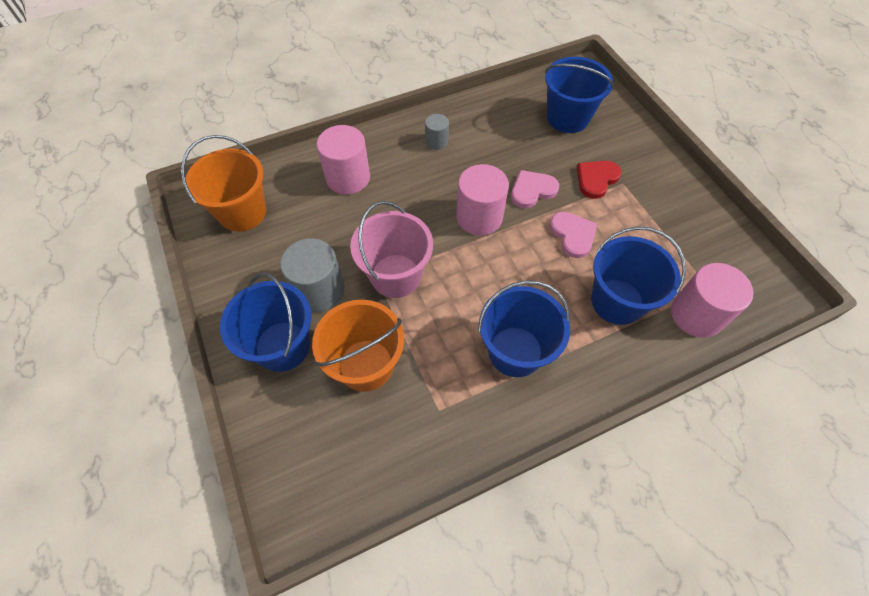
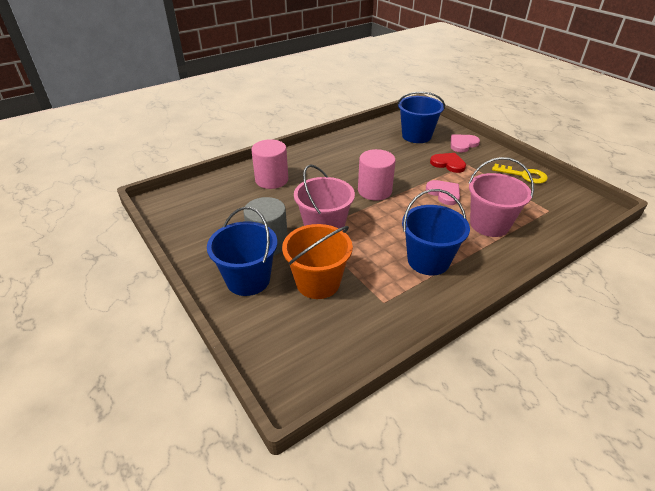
camera: 10 degrees left, 20 degrees down
orange bucket [181,135,266,232] -> none
grey cylinder [425,114,449,150] -> none
pink heart [511,170,559,208] -> pink heart moved to [451,134,480,152]
red heart [577,161,621,199] -> red heart turned 90 degrees clockwise [430,153,466,173]
blue bucket [591,226,686,325] -> pink bucket [468,157,534,237]
pink cylinder [671,263,754,338] -> none
none -> yellow key [492,164,548,184]

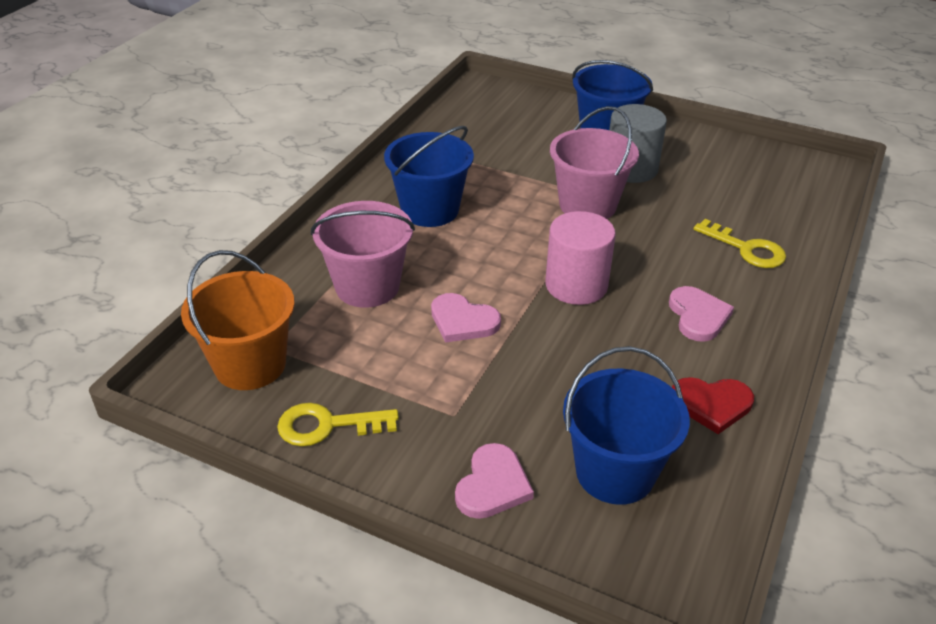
camera: 150 degrees right, 0 degrees up
pink cylinder [251,139,288,189] -> yellow key [694,219,786,268]
orange bucket [282,224,353,299] -> orange bucket moved to [181,250,295,390]
red heart [430,153,466,173] -> red heart moved to [672,377,754,434]
none -> pink heart [669,286,734,342]

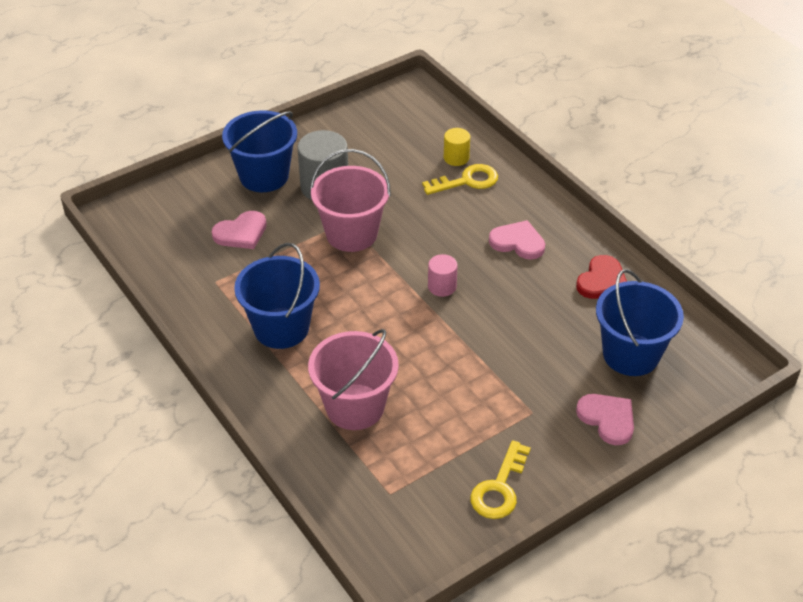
camera: 60 degrees left, 5 degrees up
orange bucket [181,250,295,390] -> none
pink heart [431,293,501,343] -> pink heart moved to [212,211,267,249]
pink cylinder [545,211,616,305] -> pink cylinder [428,254,458,297], size x0.55
none -> yellow cylinder [444,128,470,166]

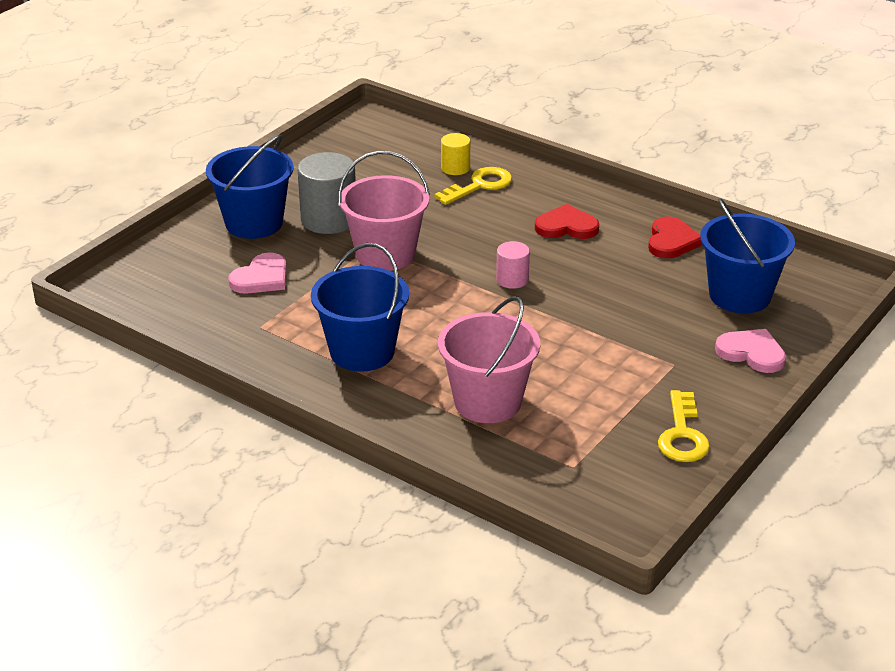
camera: 20 degrees left, 10 degrees down
pink heart [489,220,545,260] -> red heart [535,204,599,239]

